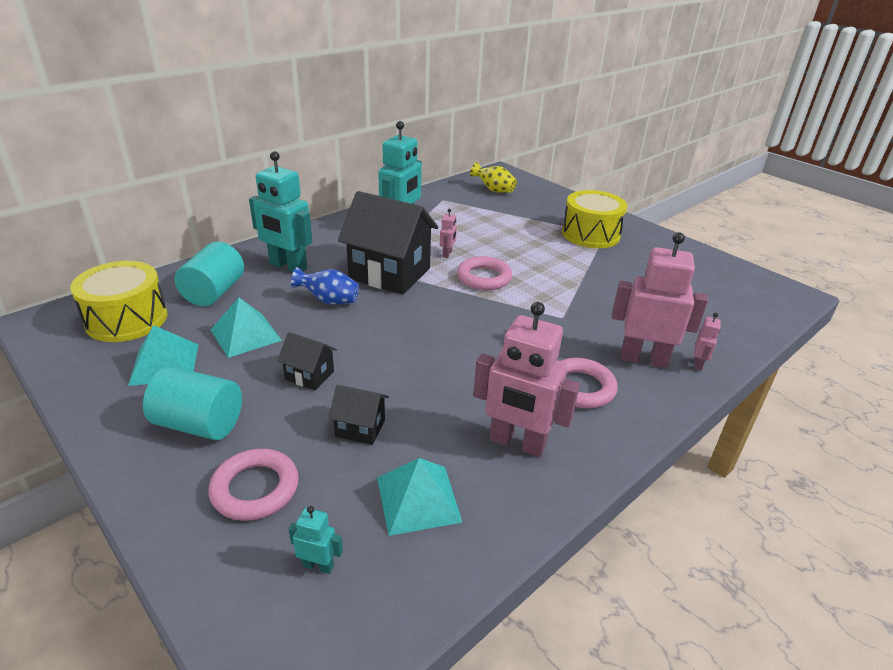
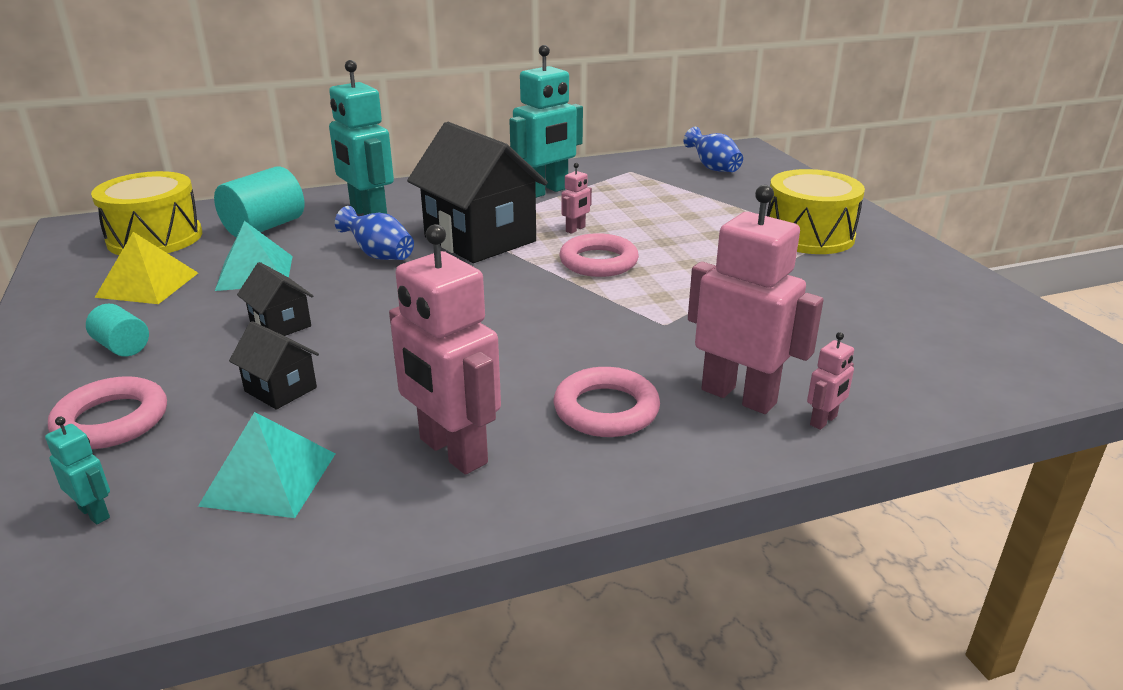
camera: 25 degrees right, 5 degrees down
turquoise pyramid [128,325,198,386] -> yellow pyramid [94,232,198,304]
turquoise cylinder [143,367,242,440] -> turquoise cylinder [86,304,149,356], size x0.56
yellow vase [470,162,517,193] -> blue vase [684,127,743,172]

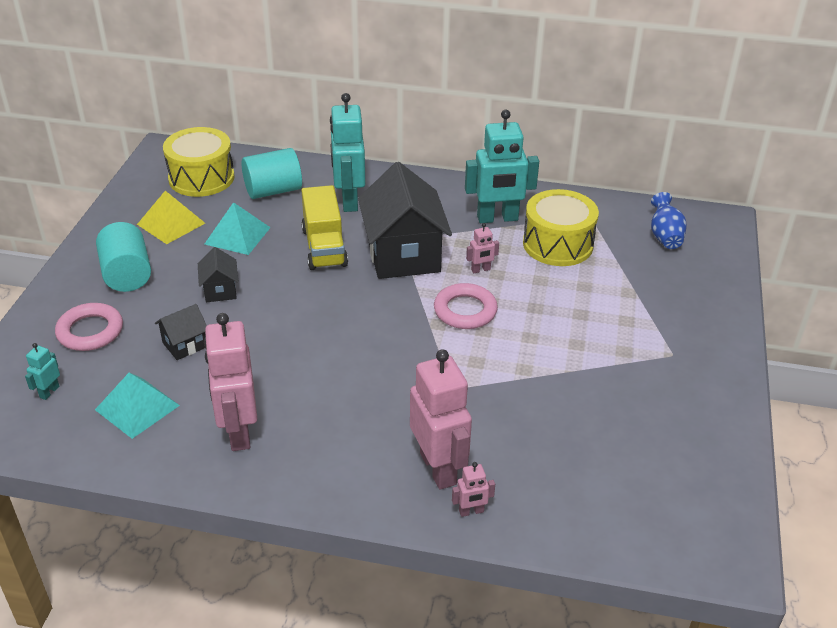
camera: 30 degrees right, 10 degrees up
turquoise robot [45,416,110,525] -> turquoise robot turned 135 degrees counterclockwise [25,343,60,400]
turquoise cylinder [86,304,149,356] -> turquoise cylinder [96,222,151,292], size x1.77
black house [229,321,319,410] -> black house turned 75 degrees clockwise [155,304,207,360]
blue vase [335,206,414,260] -> yellow truck [301,185,348,270]
pink ring [554,367,660,437] -> none
yellow drum [767,169,865,254] -> yellow drum moved to [523,189,599,266]

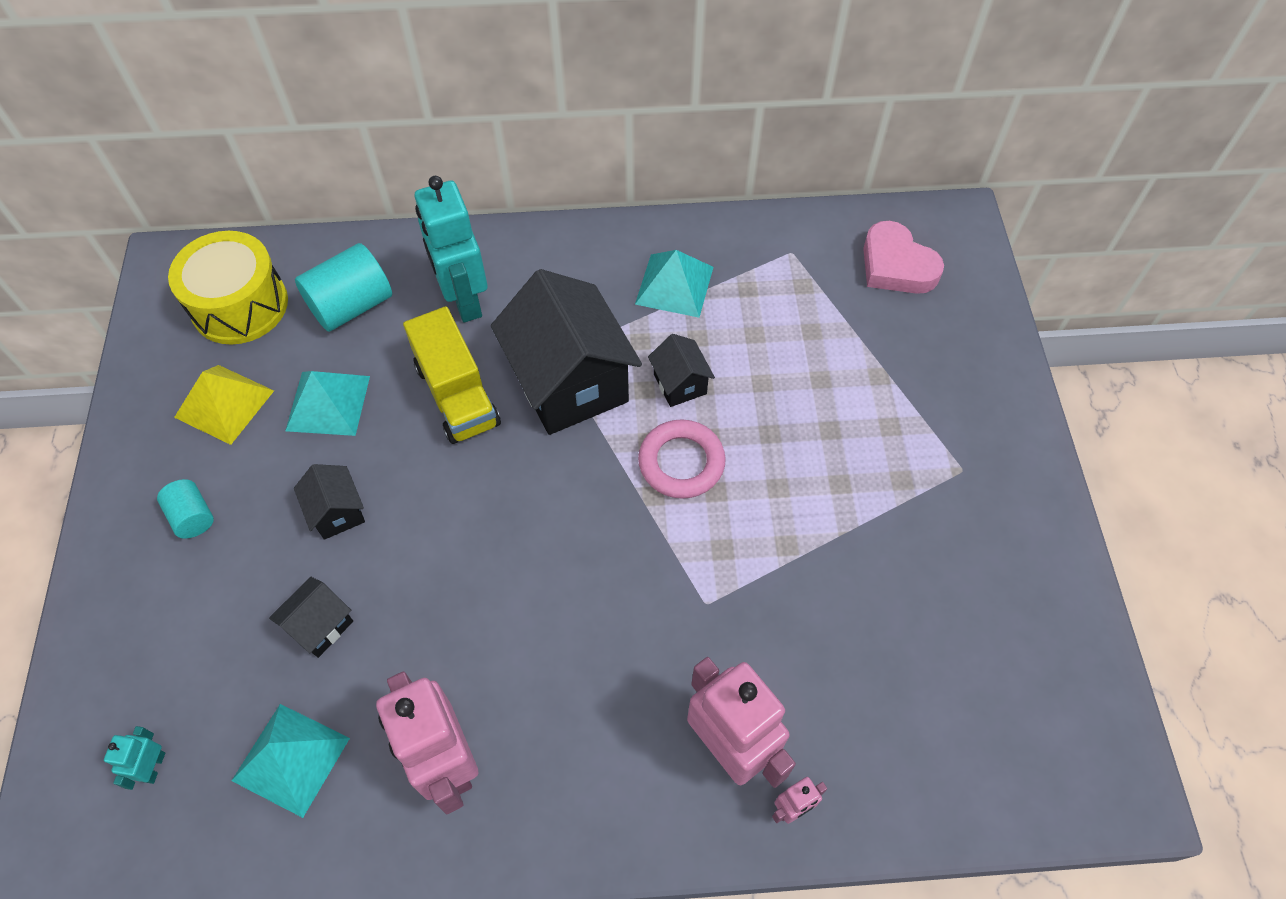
camera: 15 degrees left, 20 degrees up
pink ring [55,303,123,351] -> none
turquoise cylinder [96,222,151,292] -> turquoise cylinder [157,479,214,539], size x0.56
turquoise robot [465,110,539,223] -> turquoise pyramid [635,250,713,318]
pink robot [466,223,499,273] -> black house [648,334,715,407]
yellow drum [523,189,599,266] -> none
blue vase [651,192,687,249] -> pink heart [863,221,944,294]

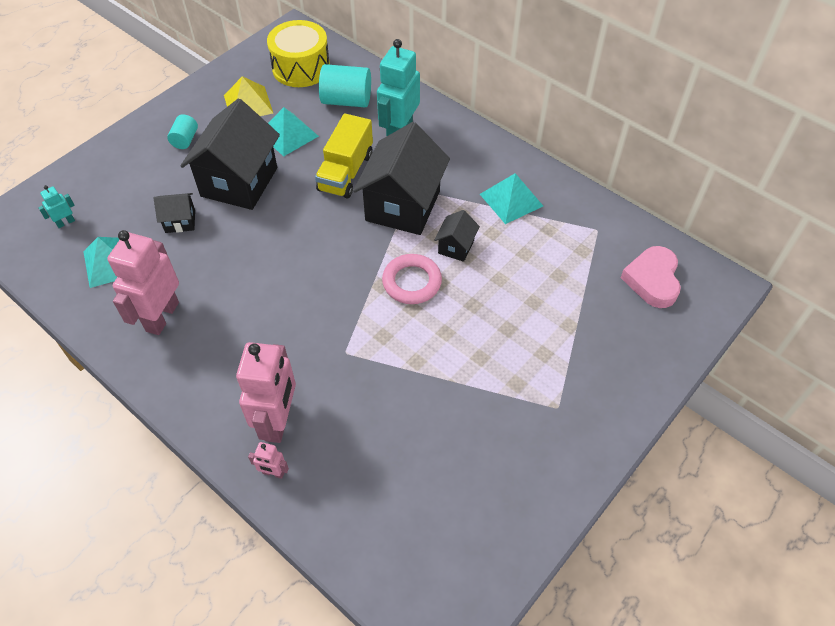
camera: 45 degrees right, 5 degrees down
black house [294,464,365,540] -> black house [180,99,280,210], size x2.18

